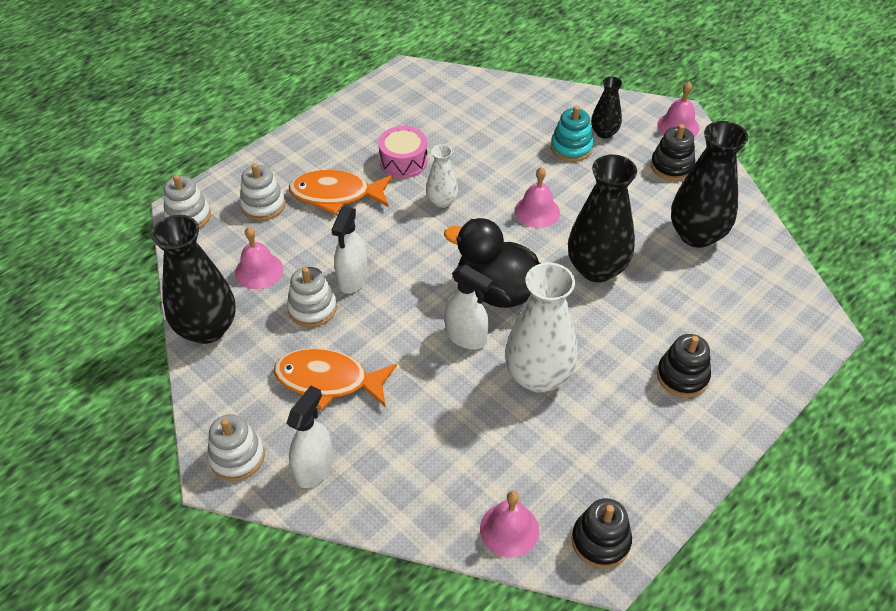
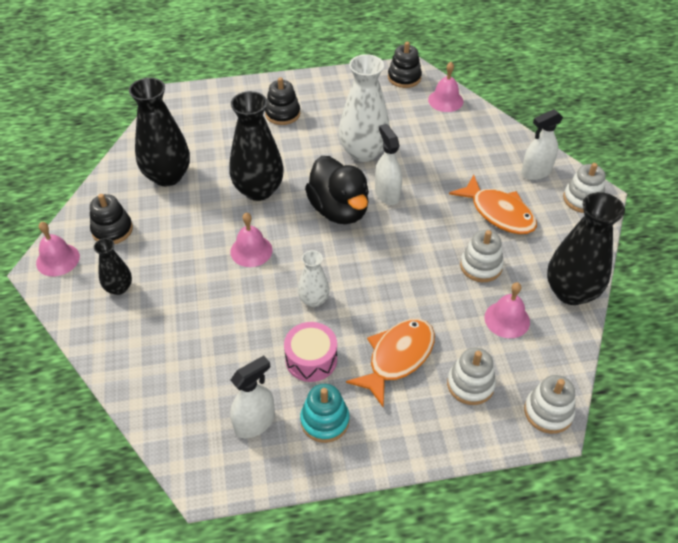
camera: 145 degrees left, 0 degrees up
orange fish [289,170,392,215] -> orange fish turned 90 degrees counterclockwise [346,319,435,407]
white spray bottle [331,207,368,293] -> white spray bottle moved to [230,356,275,438]
turquoise stacking toy [551,106,594,162] -> turquoise stacking toy moved to [300,384,350,443]

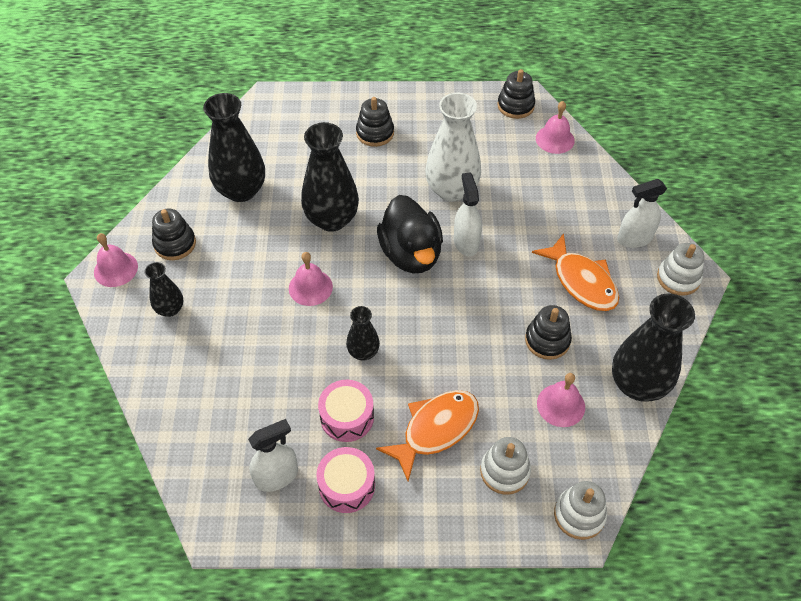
camera: 10 degrees right, 5 degrees up
white vase [298,250,330,307] -> black vase [346,306,380,361]
turquoise stacking toy [300,384,350,443] -> pink drum [316,447,375,513]
white stacking toy [460,230,504,282] -> black stacking toy [525,305,572,360]

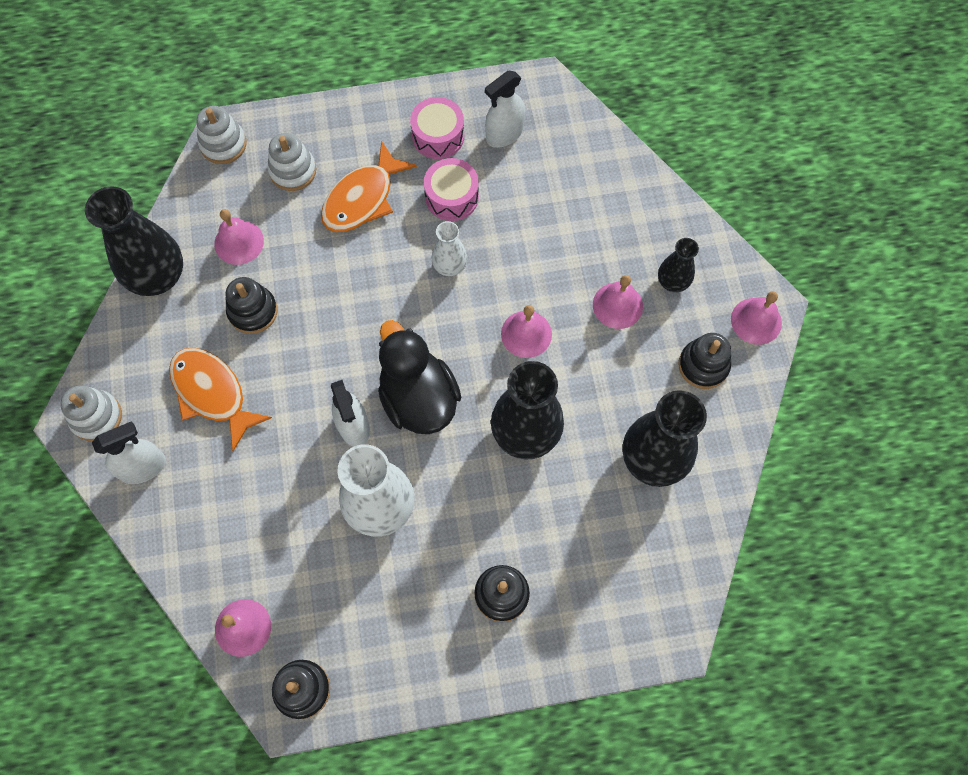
camera: 170 degrees right, 15 degrees up
black vase [346,306,380,361] -> white vase [432,221,467,276]
none -> pink bell [593,275,643,329]

